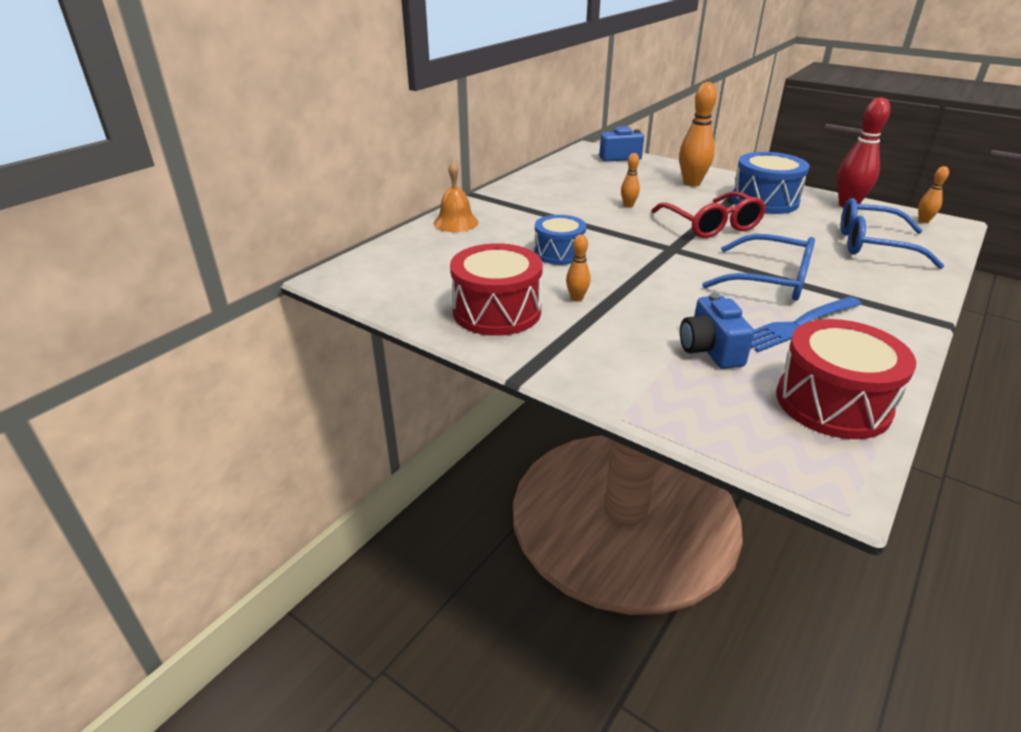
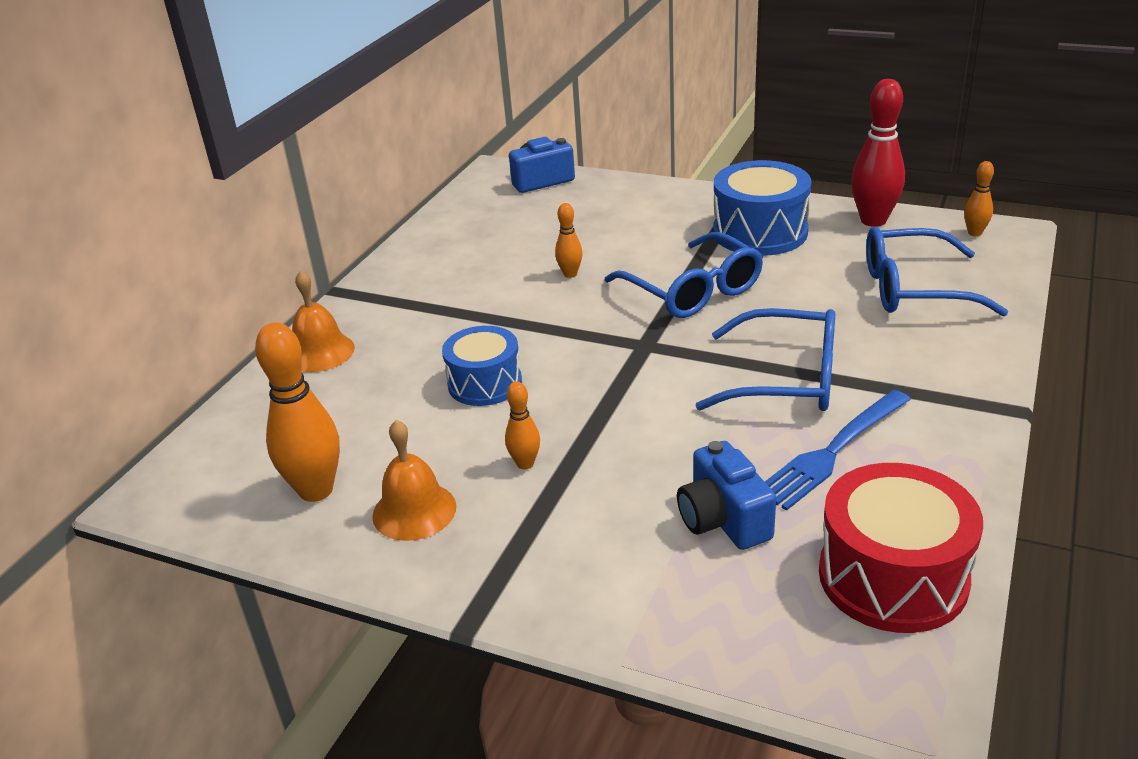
camera: 10 degrees left, 0 degrees up
red drum [450,243,543,336] -> orange bell [372,420,456,541]
red glasses [651,191,766,238] -> blue glasses [604,232,763,318]
orange bowling pin [679,82,717,186] -> orange bowling pin moved to [255,322,340,502]

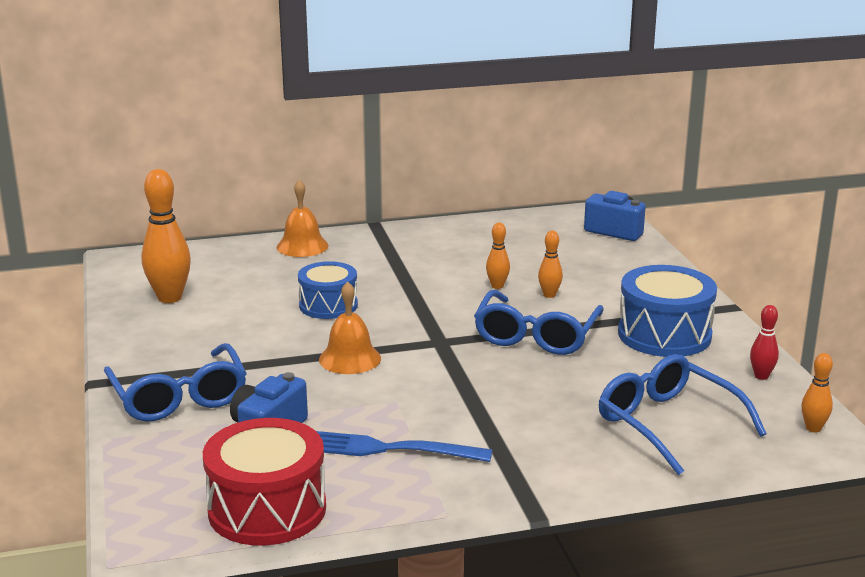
camera: 50 degrees right, 10 degrees down
orange bell [372,420,456,541] -> orange bell moved to [319,282,381,374]
orange bowling pin [505,381,540,469] -> orange bowling pin moved to [538,231,563,298]
blue glasses [695,308,835,411] -> blue glasses moved to [104,343,247,422]
red bowling pin [851,79,905,227] -> red bowling pin [750,305,779,380], size x0.51

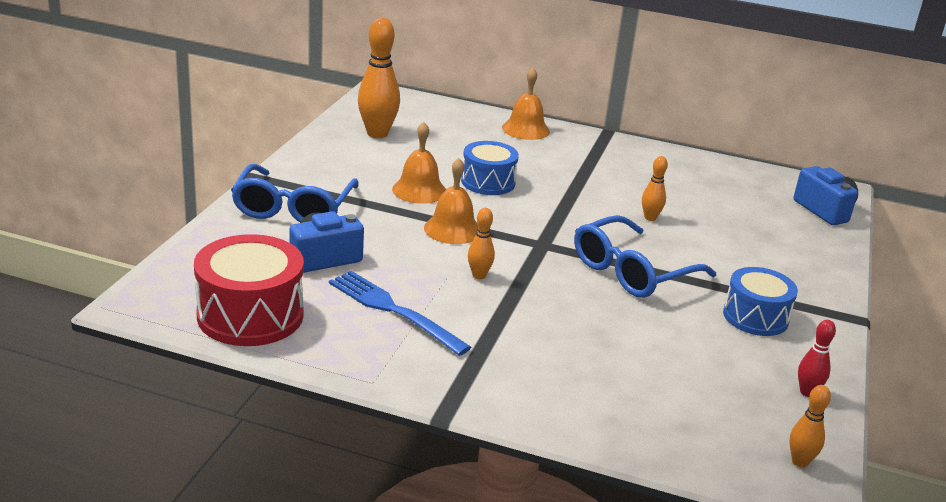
camera: 30 degrees right, 5 degrees up
orange bowling pin [538,231,563,298] -> orange bowling pin moved to [468,208,495,279]
blue glasses [599,354,767,475] -> none
blue drum [618,265,717,357] -> blue drum [723,267,798,336], size x0.66
none -> orange bell [392,122,446,204]

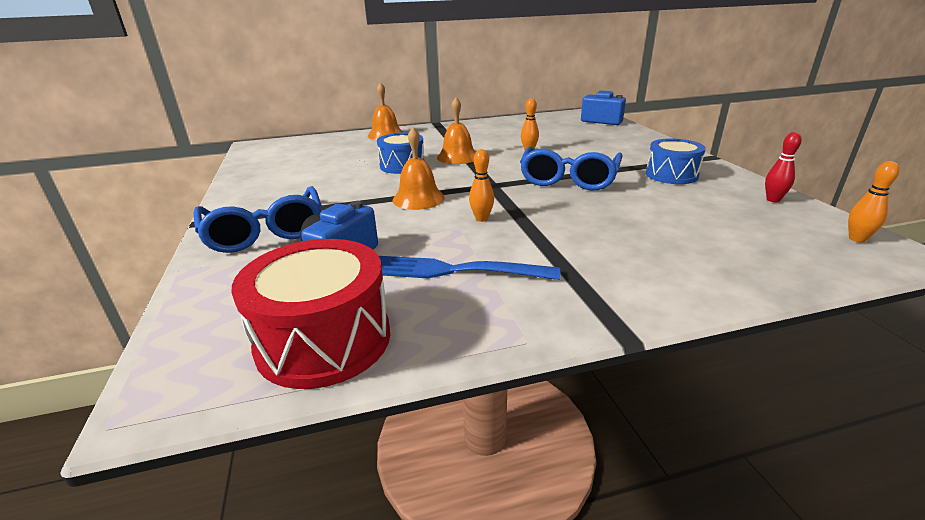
camera: 30 degrees left, 0 degrees up
orange bowling pin [358,18,400,138] -> none
orange bell [392,122,446,204] -> orange bell moved to [437,97,476,164]

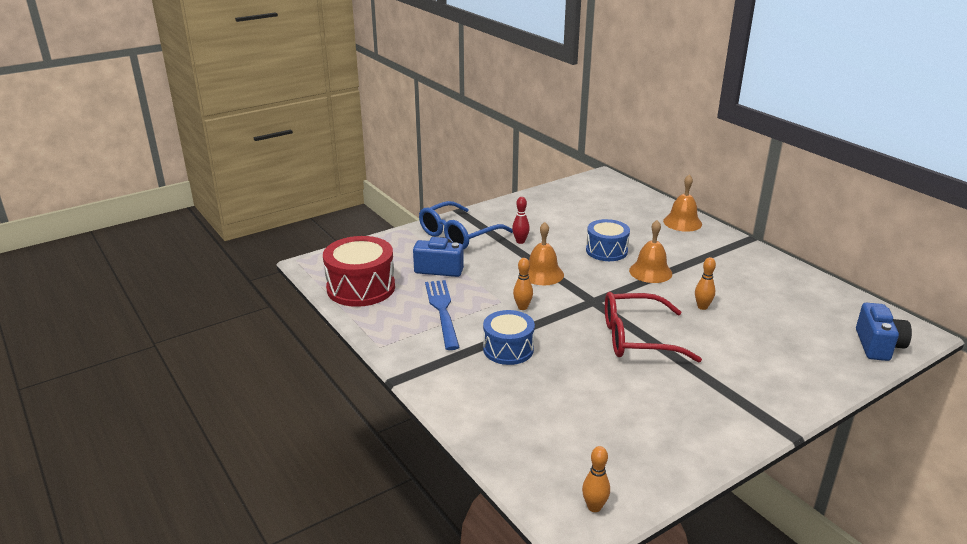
camera: 70 degrees right, 0 degrees up
blue glasses [520,147,623,190] -> red glasses [605,292,702,363]
blue drum [646,138,706,184] -> blue drum moved to [483,310,535,365]
red bowling pin [765,132,802,202] -> red bowling pin moved to [512,197,530,244]

